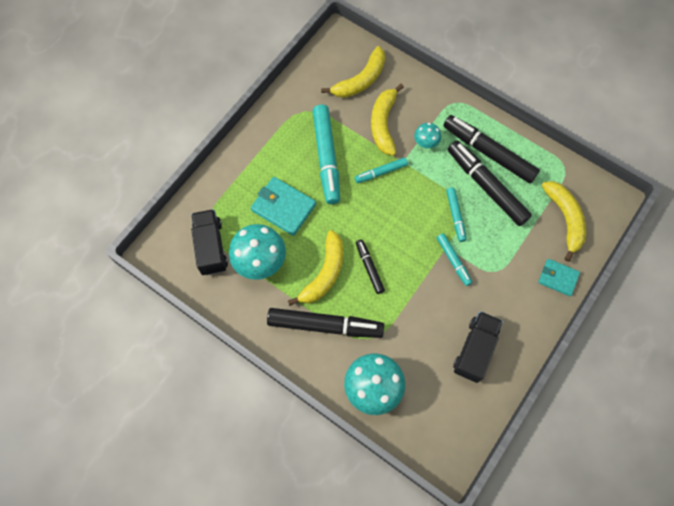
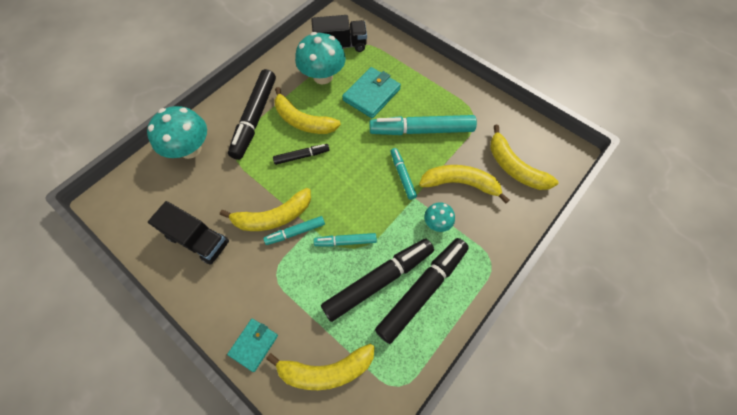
camera: 95 degrees right, 5 degrees down
none -> yellow banana [220,188,311,231]

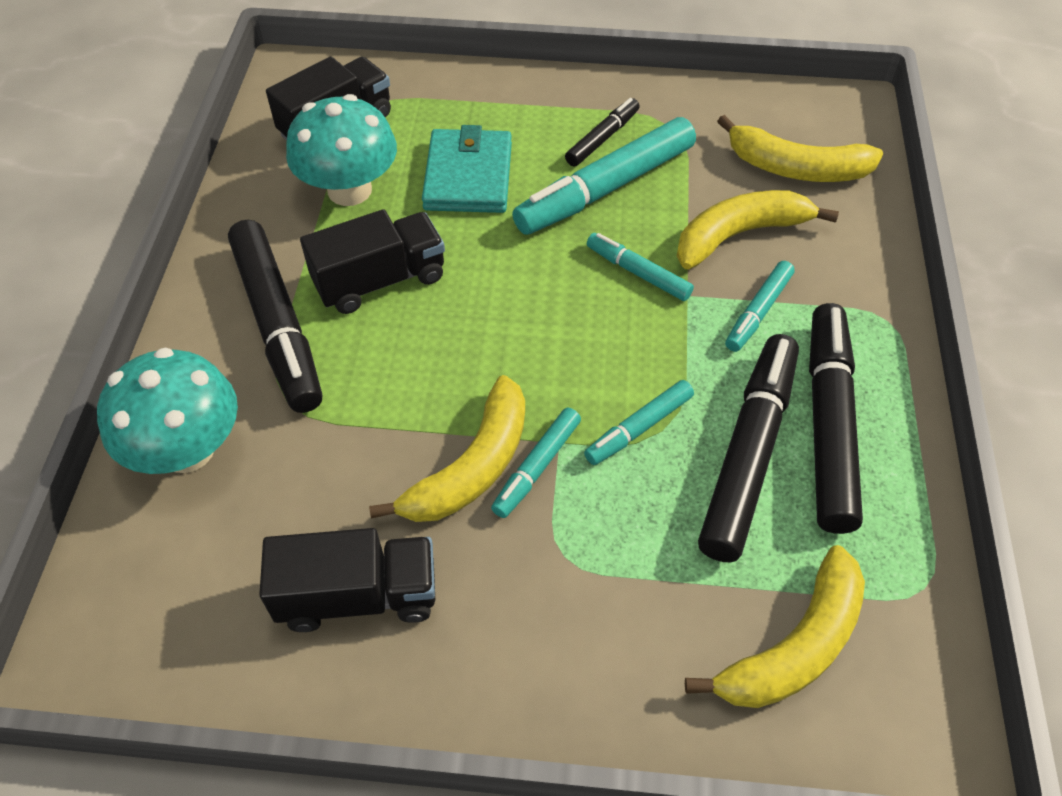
camera: 35 degrees left, 10 degrees down
turquoise wallet [227,319,278,372] -> none
black marker [273,144,330,165] -> black marker moved to [565,98,640,167]
yellow banana [274,87,341,134] -> black truck [300,209,445,314]
turquoise mushroom [424,202,455,232] -> turquoise marker [725,261,795,352]

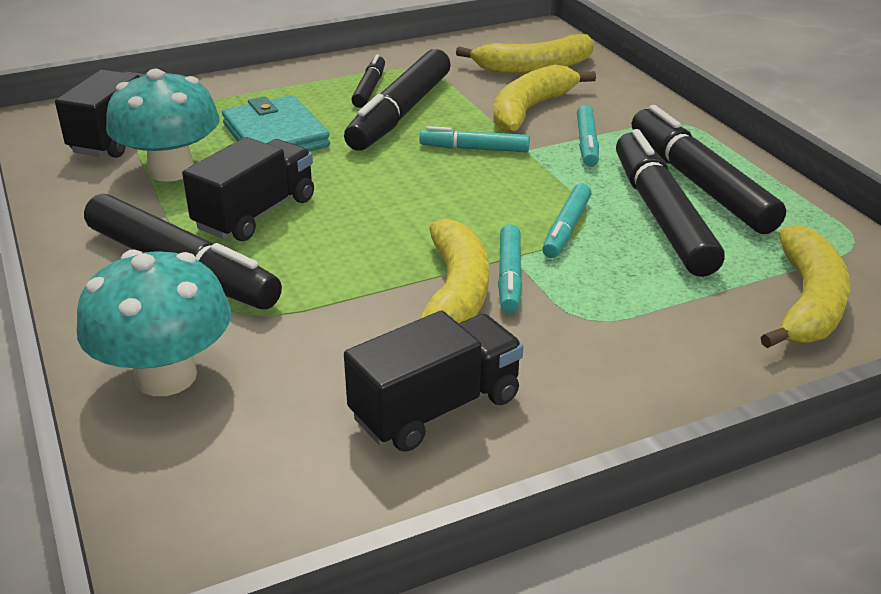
camera: 30 degrees left, 20 degrees down
turquoise marker [512,117,696,235] -> black marker [344,49,451,151]

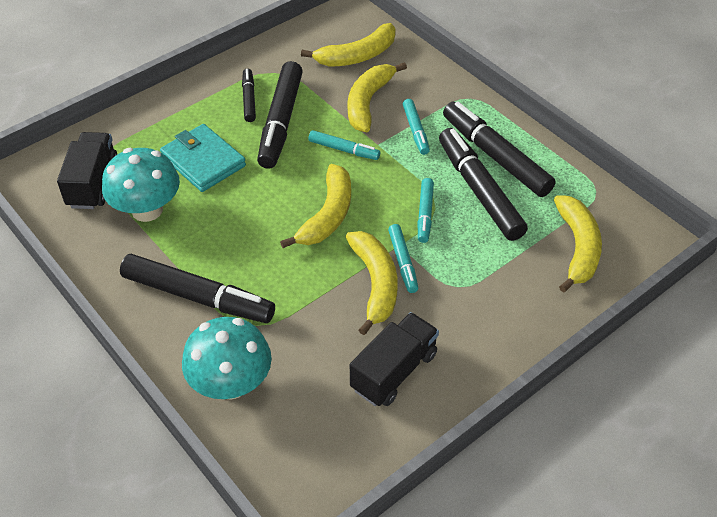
camera: 15 degrees left, 15 degrees up
black truck [182,137,314,241] -> none
turquoise marker [420,126,530,152] -> turquoise marker turned 150 degrees counterclockwise [308,130,380,160]
none -> yellow banana [280,164,351,248]

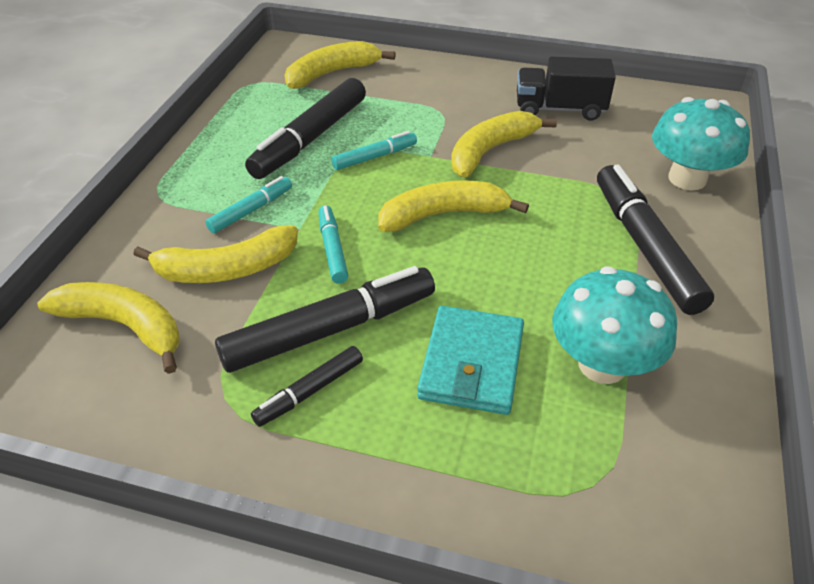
camera: 125 degrees left, 5 degrees down
black truck [57,132,117,209] -> none
turquoise marker [388,224,418,293] -> none
black marker [443,101,556,197] -> none

